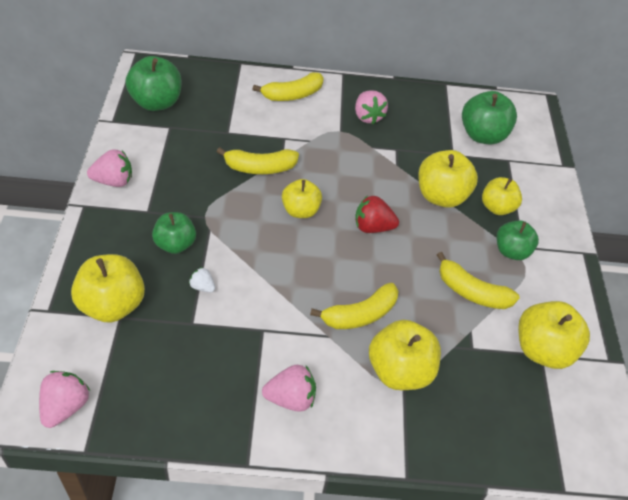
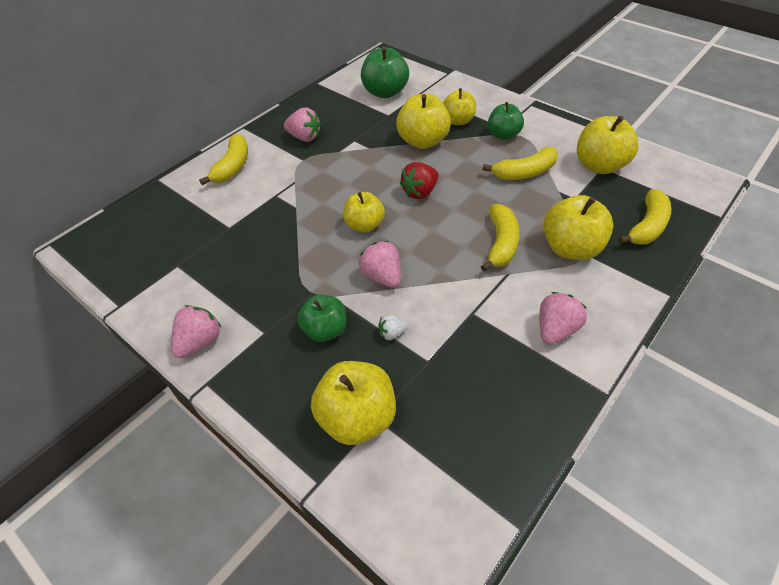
camera: 45 degrees left, 0 degrees up
pink strawberry [39,371,90,428] -> pink strawberry moved to [359,241,401,288]
green apple [126,56,181,111] -> none
yellow banana [217,147,299,174] -> yellow banana moved to [619,189,671,245]

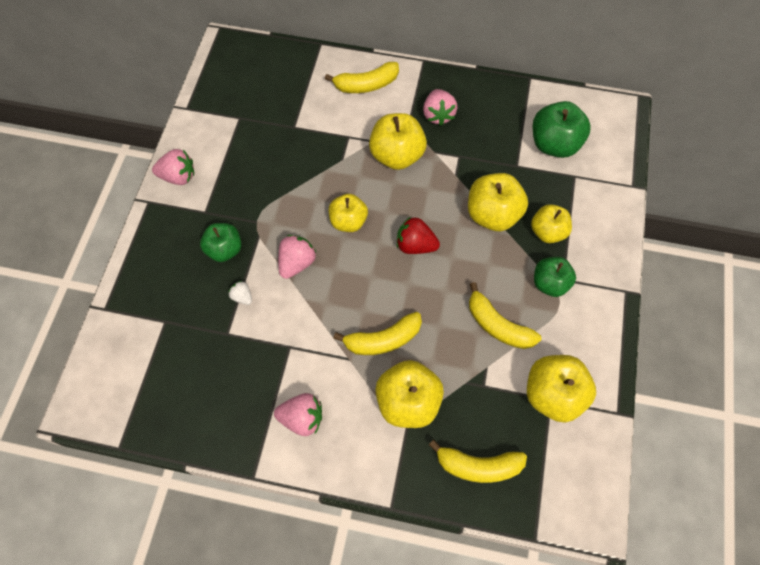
camera: 60 degrees right, 15 degrees up
yellow apple [311,361,396,445] -> yellow apple moved to [369,113,427,170]

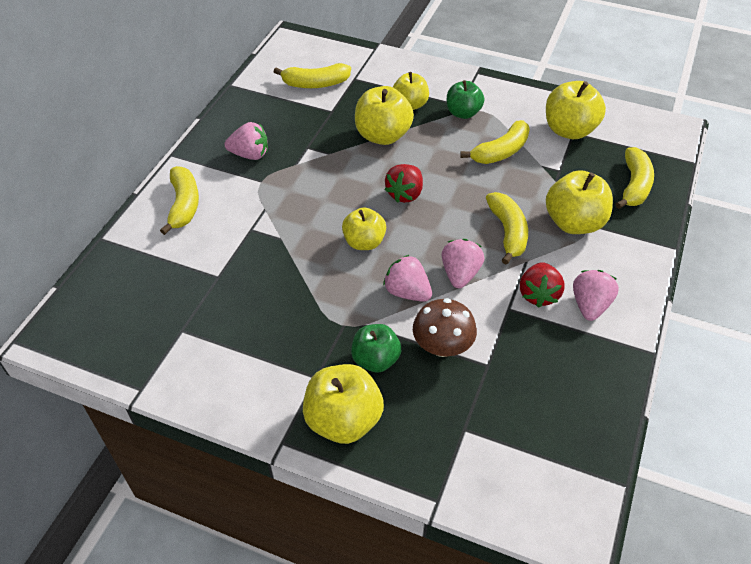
camera: 80 degrees left, 15 degrees down
pink strawberry [152,149,194,185] -> pink strawberry moved to [441,239,484,288]
white strawberry [229,281,252,305] -> brown mushroom [413,298,477,357]
yellow apple [369,113,427,170] -> yellow apple moved to [303,364,384,444]
green apple [533,101,591,158] -> yellow banana [274,63,351,88]
none -> red strawberry [520,262,565,308]

